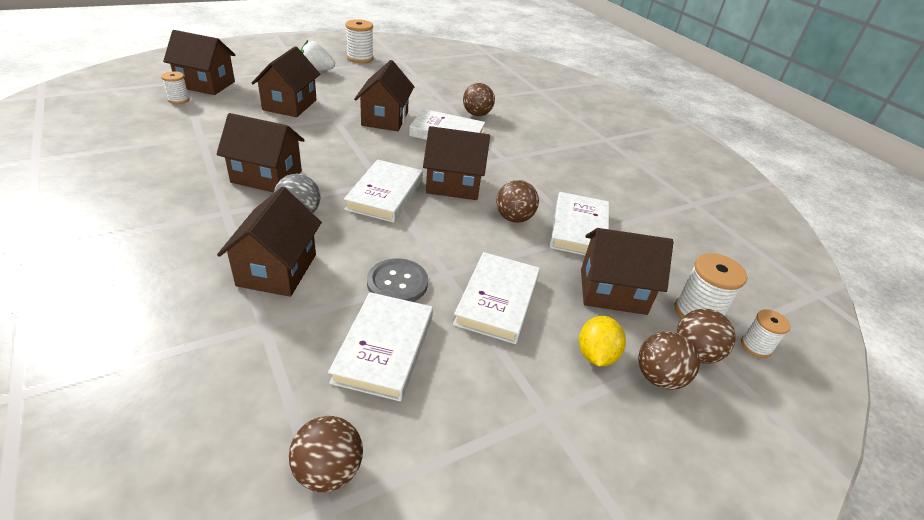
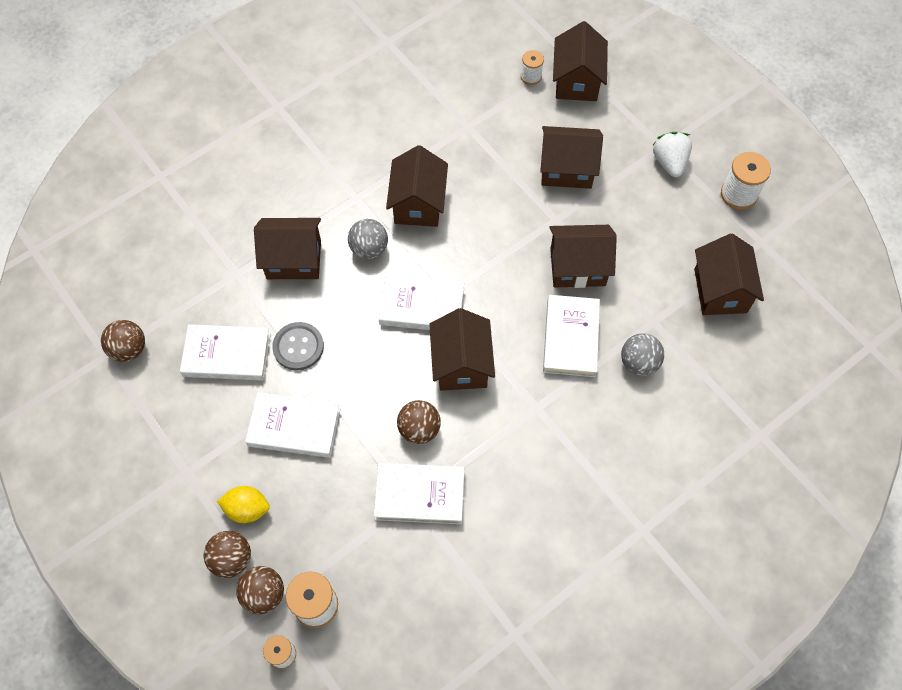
camera: 85 degrees right, 25 degrees up
brown ball [463,83,495,116] -> grey ball [621,333,664,376]
brown house [581,228,674,315] -> brown house moved to [694,234,764,315]

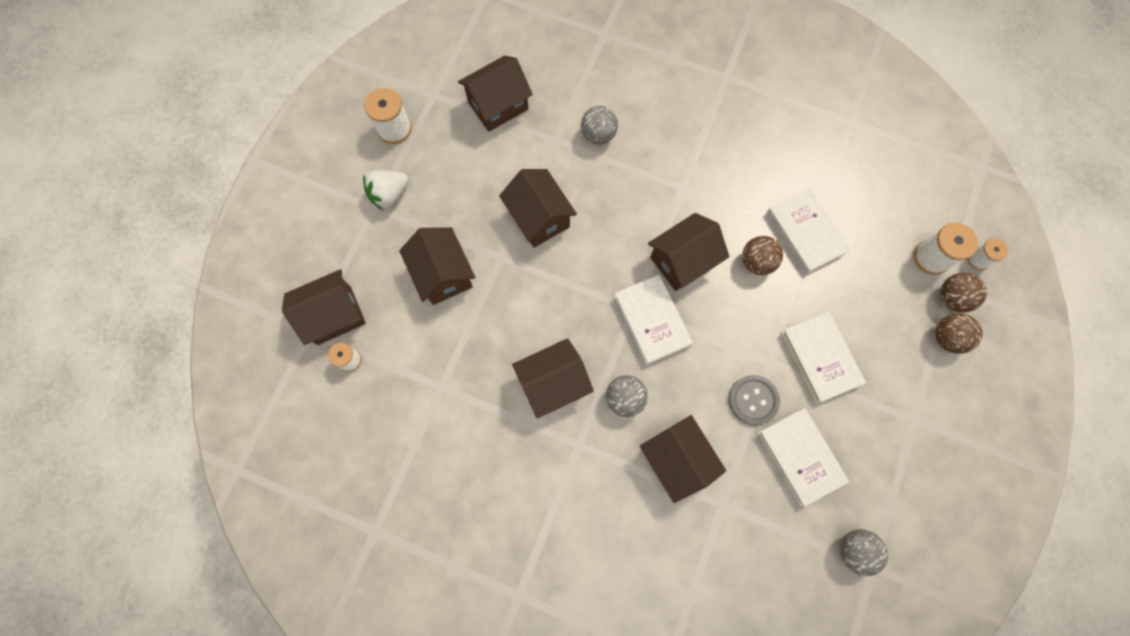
camera: 120 degrees left, 10 degrees up
brown ball [101,320,145,362] -> grey ball [840,529,888,576]
yellow lemon [217,486,270,523] -> none
white book [543,295,600,377] -> none

